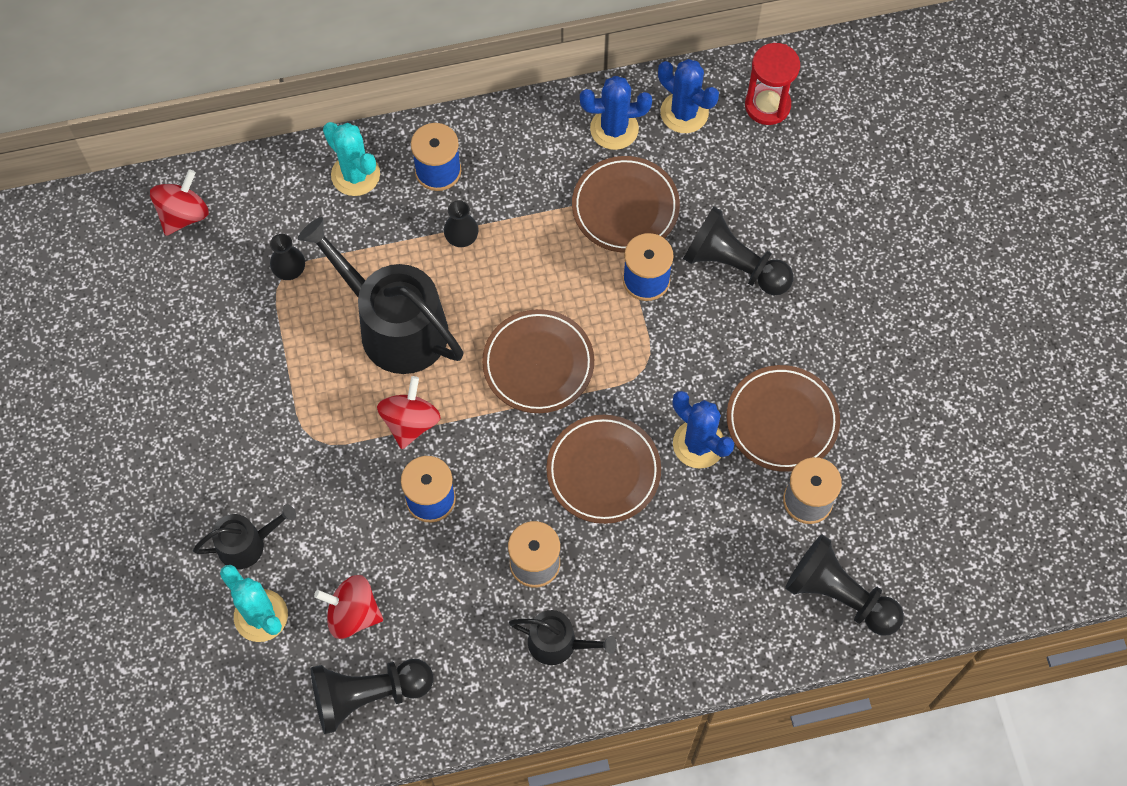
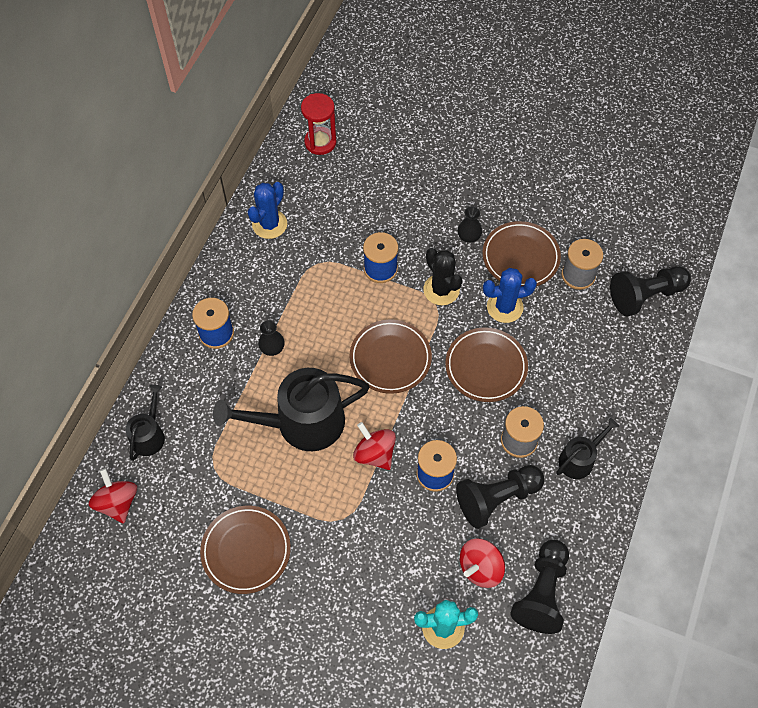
camera: 55 degrees left, 5 degrees down
black watering can [193,504,296,569] -> black watering can moved to [126,384,165,461]
black vase [270,234,305,280] -> black vase moved to [458,207,482,243]
turquoise cactus [323,122,380,196] -> none
brown plate [572,156,680,253] -> brown plate moved to [200,506,291,594]
blue cactus [658,59,719,133] -> none
black pawn [683,207,793,295] -> black pawn moved to [456,465,544,529]
none -> black cactus [423,248,462,305]

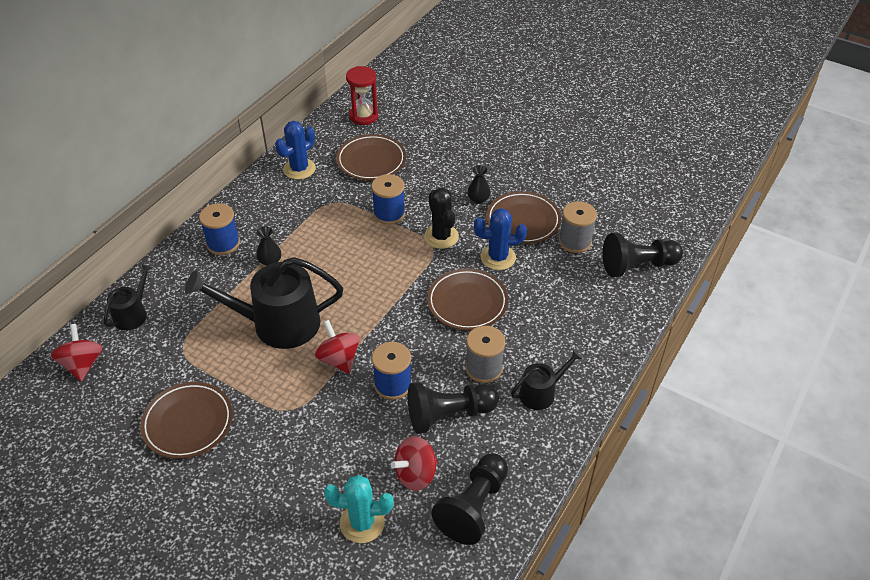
camera: 10 degrees right, 15 degrees down
brown plate [349,319,432,394] -> brown plate moved to [336,134,406,180]

